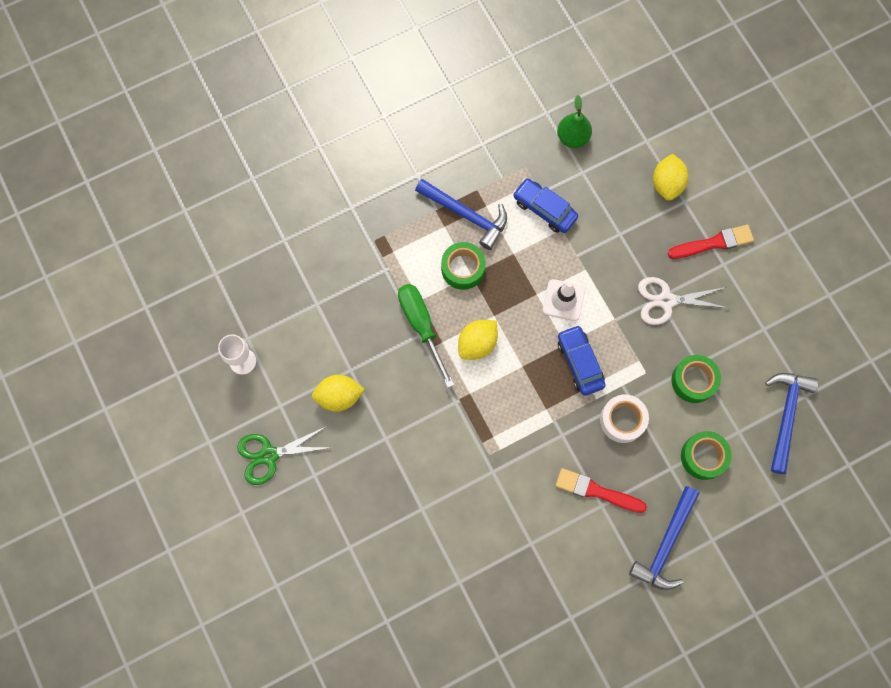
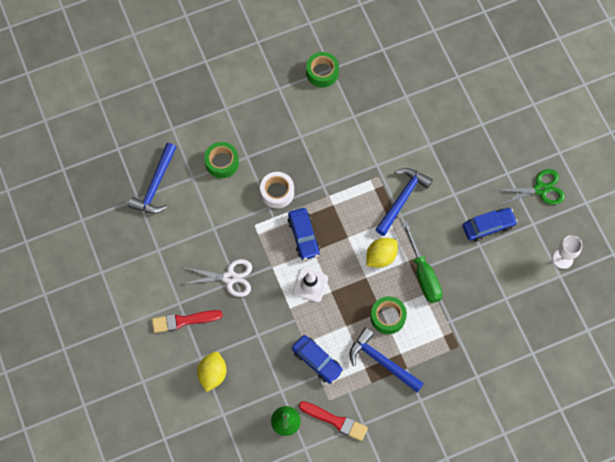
camera: 175 degrees left, 5 degrees down
yellow lemon [312,375,365,412] -> blue car [463,208,518,242]
red brush [556,468,647,513] -> red brush moved to [299,401,368,441]
blue hammer [629,486,700,590] -> blue hammer moved to [375,168,433,236]
green tape [671,355,721,403] -> green tape moved to [306,52,339,88]

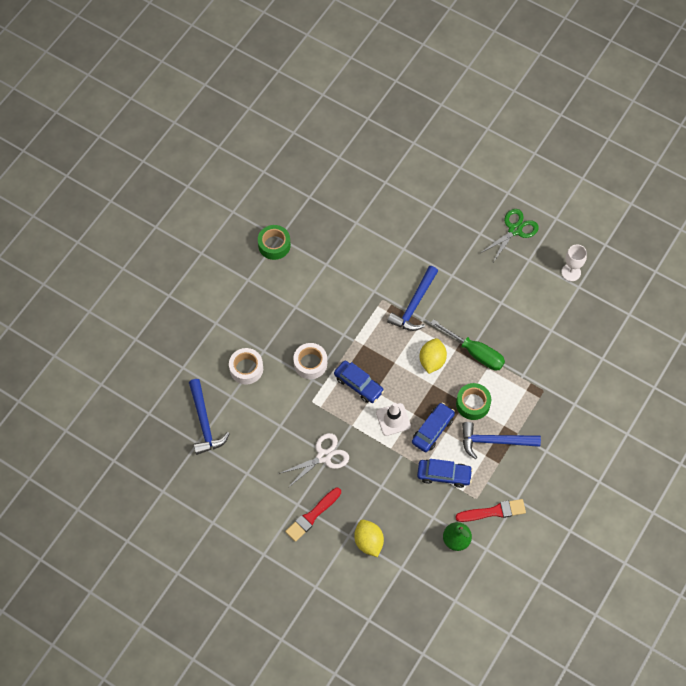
camera: 35 degrees left, 5 degrees down
green tape [204,142,239,178] -> white tape [229,348,263,385]
blue hammer [375,168,433,236] -> blue hammer turned 150 degrees counterclockwise [387,266,438,331]
blue car [463,208,518,242] -> blue car moved to [412,403,455,452]

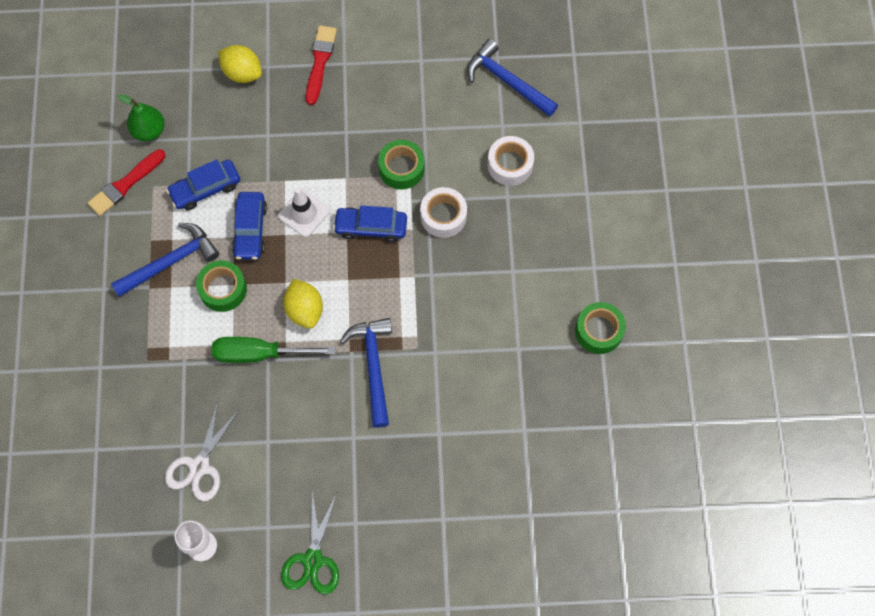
camera: 145 degrees right, 5 degrees up
white scissors [279,433,349,488] -> white scissors moved to [165,401,240,501]
none -> green tape [378,140,425,189]

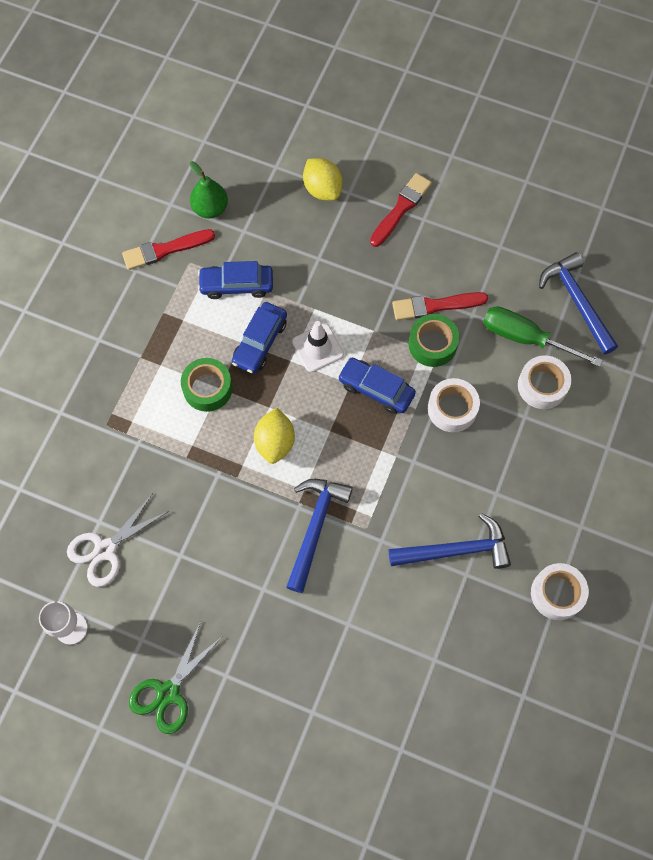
camera: 25 degrees right, 0 degrees up
blue hammer [111,223,219,297] -> blue hammer moved to [389,513,511,569]
green screwdriver [212,337,335,363] -> green screwdriver moved to [483,306,603,367]
green tape [575,302,626,354] -> white tape [531,563,589,620]
none -> red brush [392,292,488,320]

